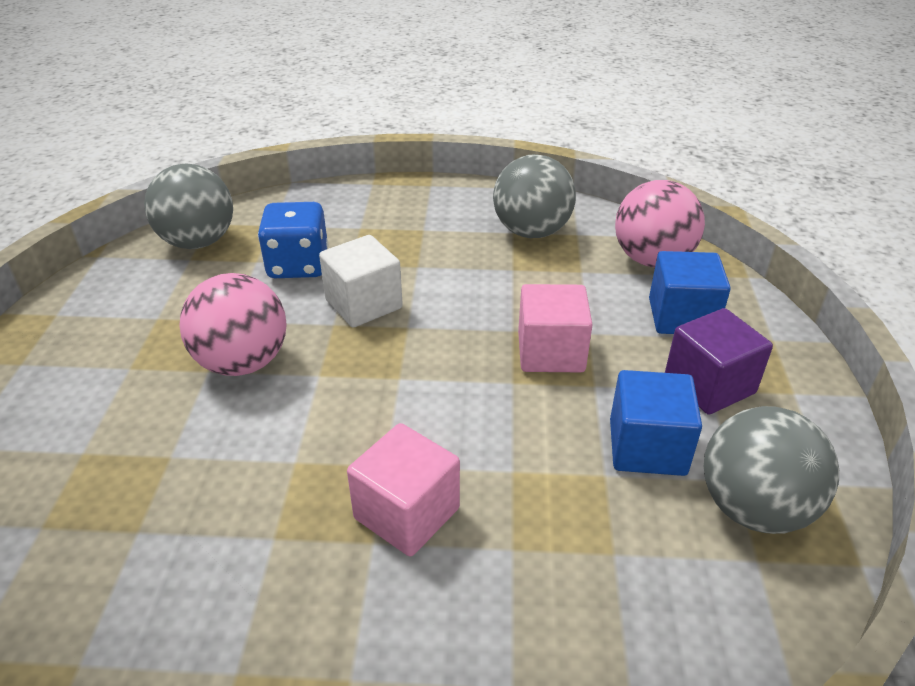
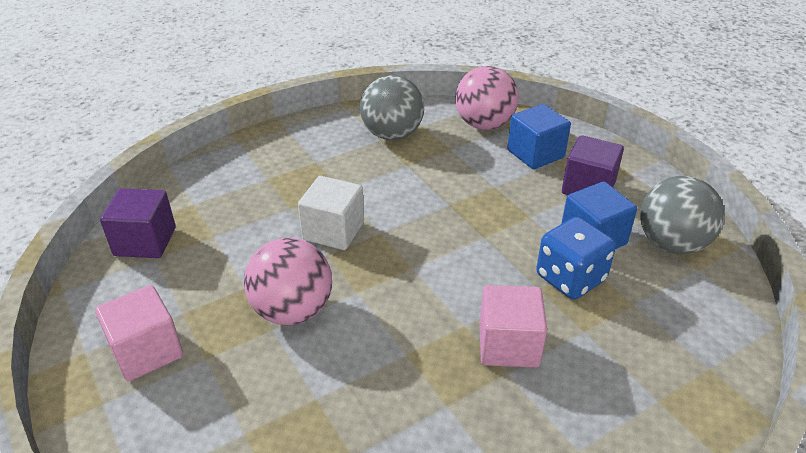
camera: 35 degrees left, 0 degrees up
grey ball [144,164,233,249] -> purple cube [100,188,176,258]
blue dice [258,202,328,278] -> blue dice moved to [536,217,616,300]
pink cube [518,284,593,372] -> pink cube moved to [95,285,183,382]

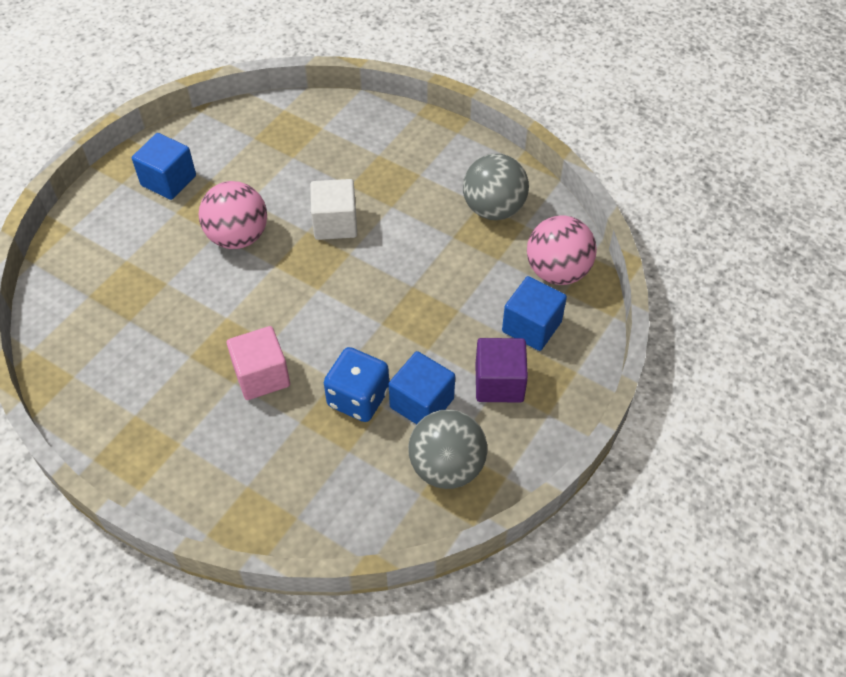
camera: 65 degrees right, 15 degrees up
pink cube [95,285,183,382] -> blue cube [132,133,196,200]
purple cube [100,188,176,258] -> none

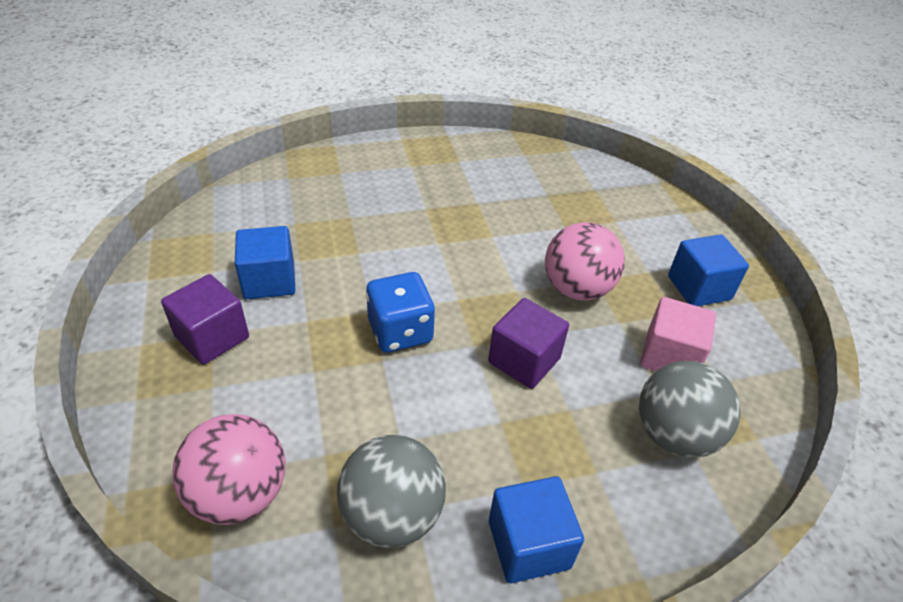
camera: 130 degrees right, 10 degrees down
pink cube [227,326,290,400] -> pink cube moved to [640,297,716,372]
white cube [310,179,357,240] -> purple cube [488,298,569,389]
blue dice [324,347,389,422] -> blue dice moved to [366,272,435,353]
grey ball [408,409,487,489] -> grey ball moved to [639,361,741,458]
blue cube [502,276,567,351] -> blue cube moved to [489,476,584,583]

